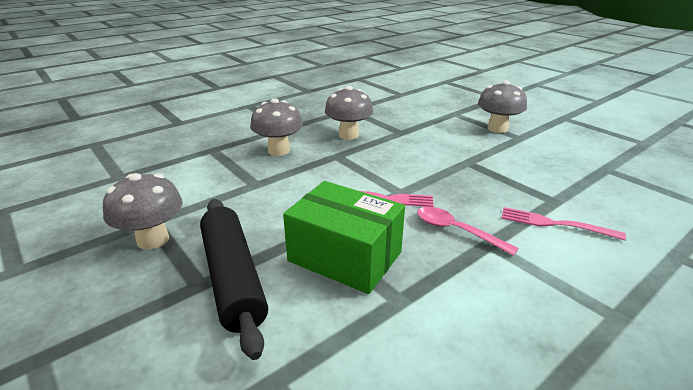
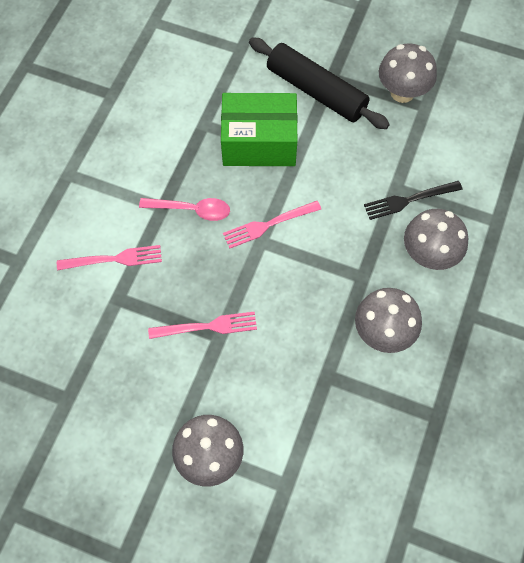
camera: 150 degrees right, 35 degrees up
none -> pink fork [148,312,257,339]
none -> black fork [364,181,462,220]

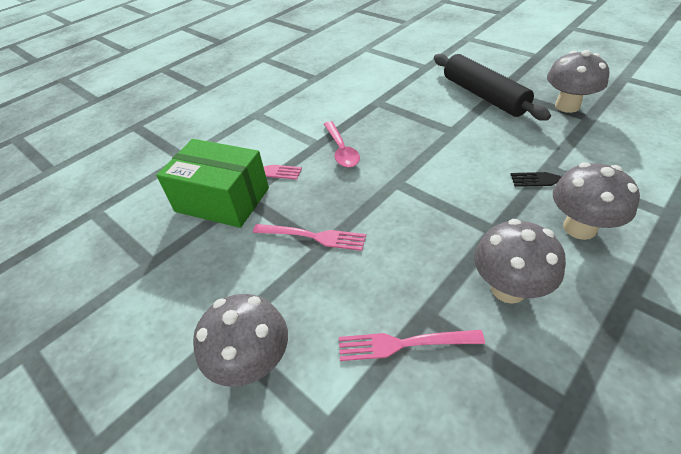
camera: 25 degrees right, 20 degrees down
pink spoon [139,198,230,221] -> pink spoon turned 45 degrees clockwise [324,121,360,168]
green box [221,93,298,166] -> green box moved to [156,139,269,228]
pink fork [223,201,321,249] -> pink fork moved to [339,330,485,361]

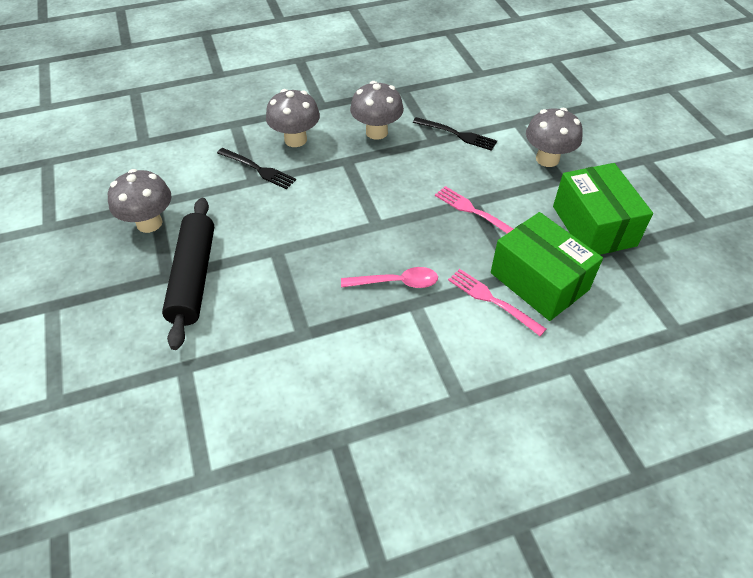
camera: 155 degrees left, 5 degrees up
pink spoon [324,121,360,168] -> pink spoon turned 75 degrees clockwise [341,267,438,288]
pink fork [339,330,485,361] -> black fork [413,117,497,151]
none -> green box [553,163,653,255]

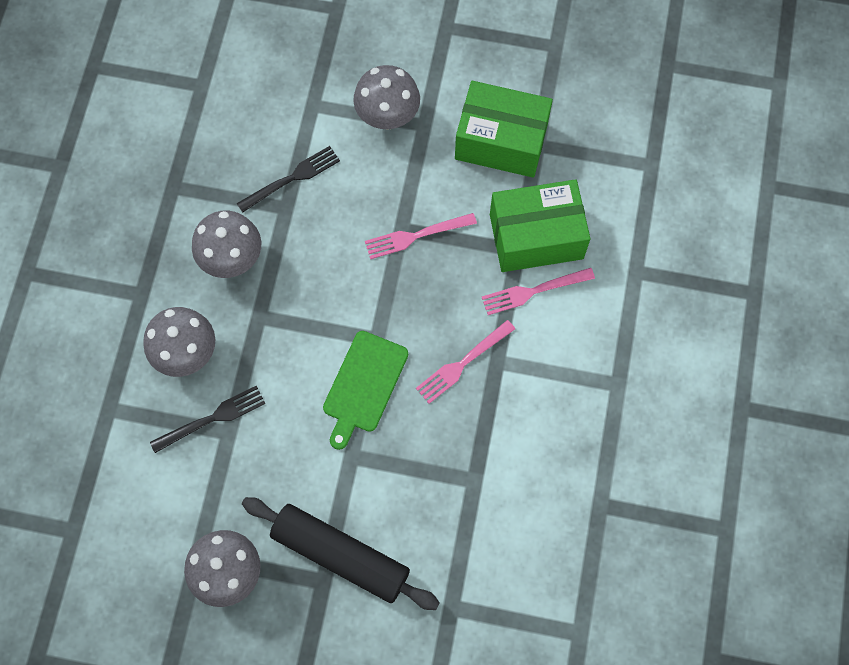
camera: 60 degrees left, 20 degrees up
pink spoon [341,267,438,288] -> pink fork [416,320,515,404]
none -> green cutting board [323,331,408,450]

